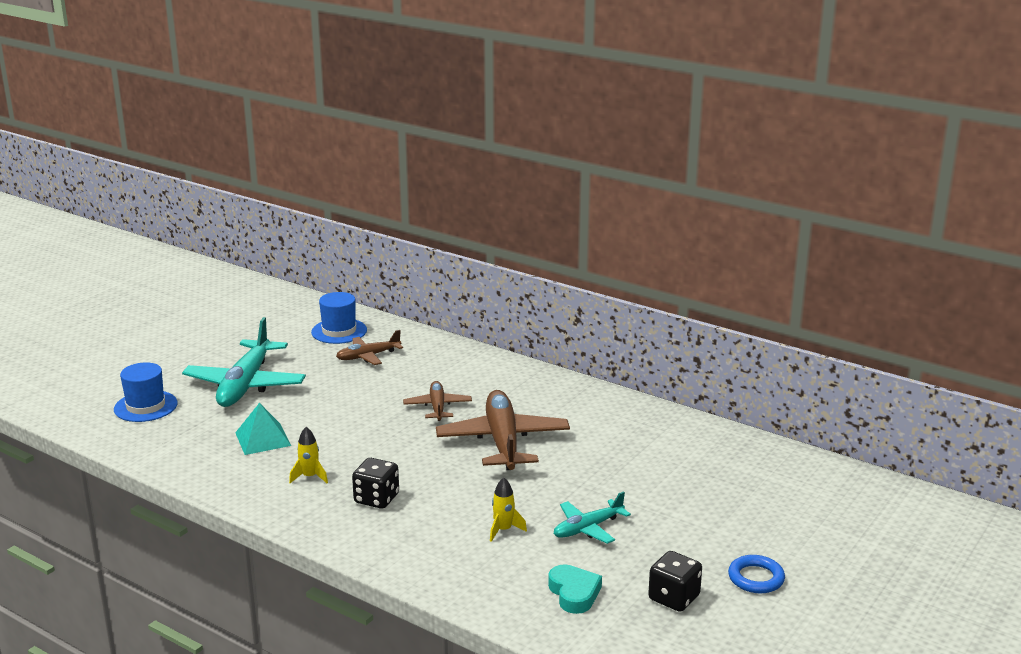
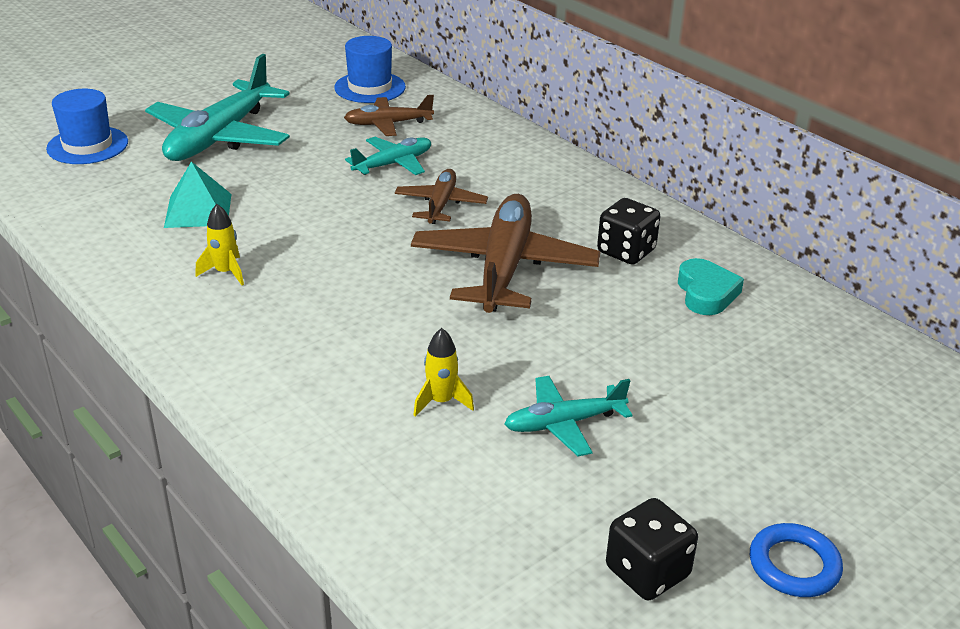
camera: 15 degrees right, 10 degrees up
black dice [352,458,399,509] -> black dice moved to [597,198,660,265]
turquoise heart [548,564,602,614] -> turquoise heart moved to [678,258,744,315]
none -> turquoise plane [345,137,431,175]

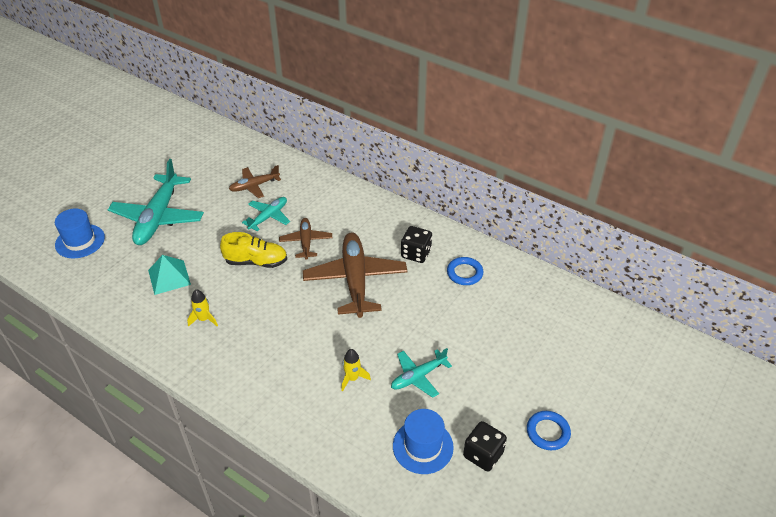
camera: 15 degrees left, 10 degrees up
blue hat [334,36,406,103] -> blue hat moved to [393,409,454,474]
turquoise heart [678,258,744,315] -> blue ring [447,257,483,285]
none -> yellow shoe [220,232,287,268]

